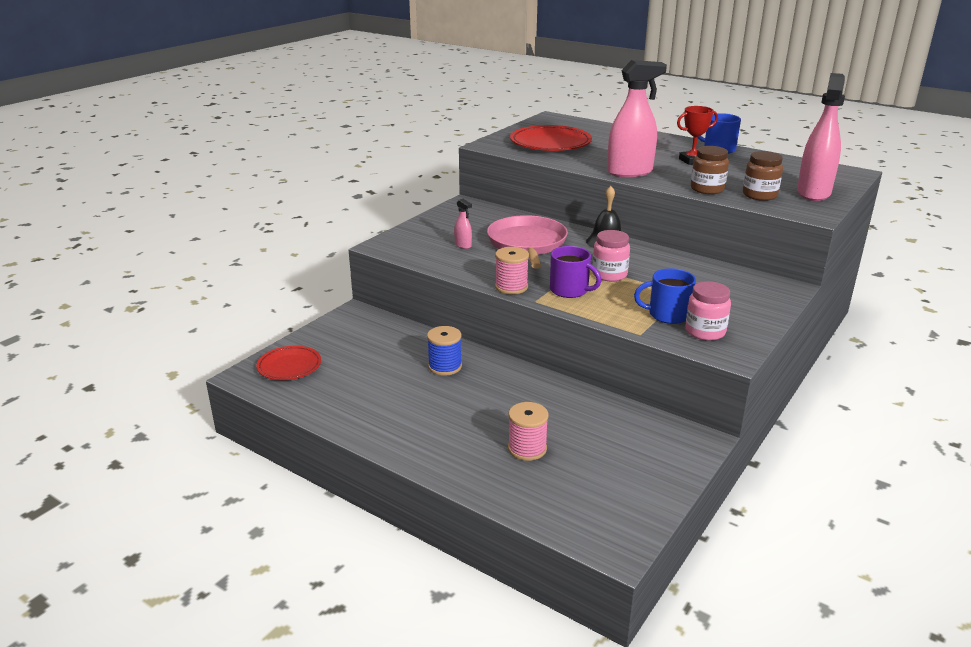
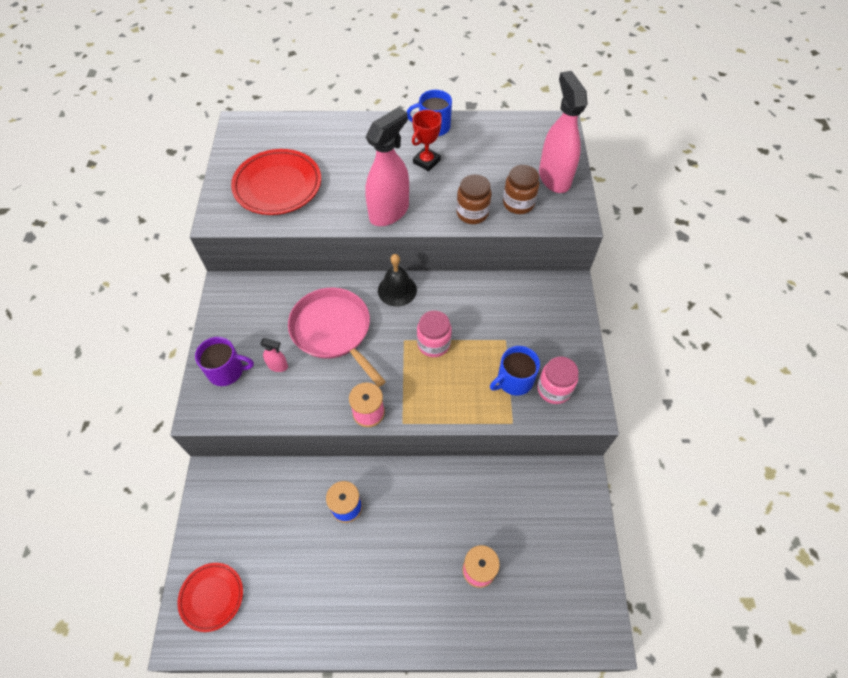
camera: 35 degrees left, 30 degrees up
purple mug [550,246,601,298] -> purple mug moved to [195,337,254,386]

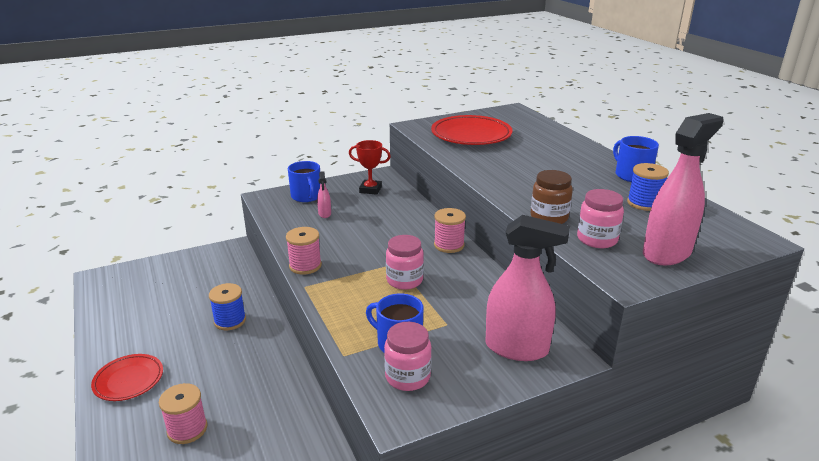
camera: 65 degrees right, 30 degrees down
red plate [177,563,243,632] -> red plate moved to [91,354,163,401]
purple mug [195,337,254,386] -> blue mug [288,161,320,202]
pink pan [288,287,386,387] -> none
pink spray bottle [365,107,409,226] -> pink spray bottle moved to [486,215,570,361]
black bell [378,254,417,307] -> pink spool [434,208,466,253]
red trophy [412,110,442,171] -> red trophy moved to [349,140,391,195]
brown jar [503,165,539,214] -> pink jar [577,189,624,248]
none -> blue spool [627,163,669,211]

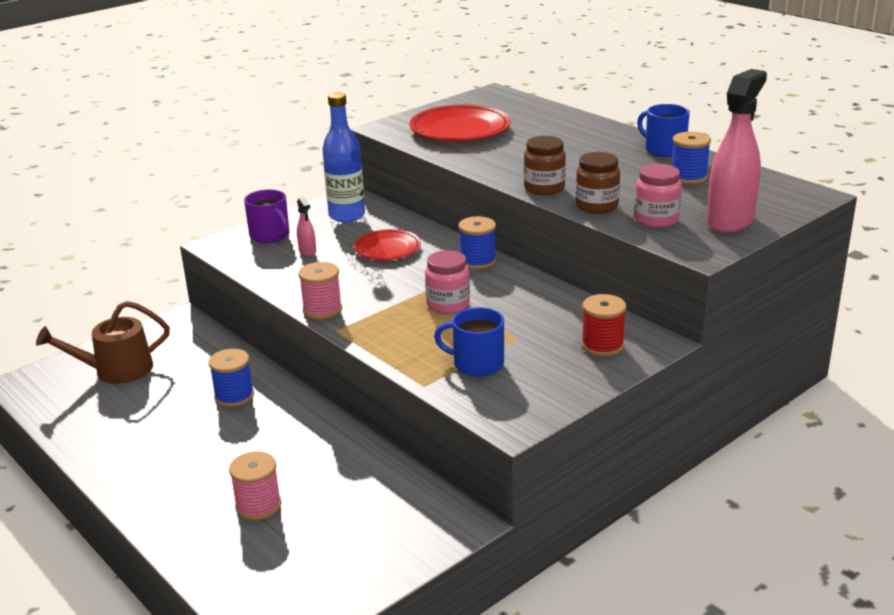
camera: 15 degrees left, 0 degrees up
red plate [91,354,163,401] -> red plate moved to [354,229,421,260]
blue mug [288,161,320,202] -> purple mug [244,189,289,243]
red trophy [349,140,391,195] -> blue bottle [322,92,365,222]
pink jar [384,322,432,391] -> none
pink spool [434,208,466,253] -> blue spool [459,216,496,269]
pink spray bottle [486,215,570,361] -> red spool [581,294,626,356]
none -> brown watering can [36,301,170,384]
none -> brown jar [524,136,566,195]

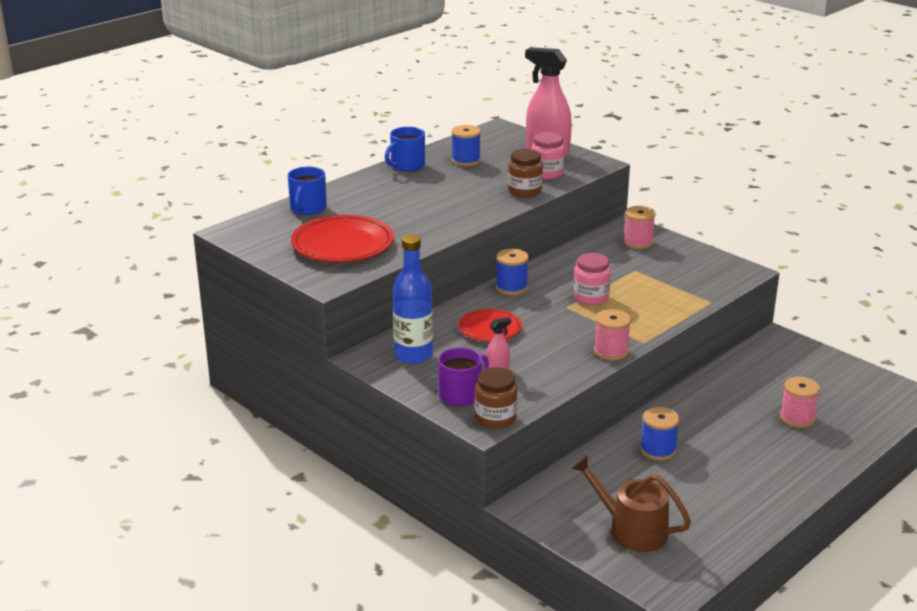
camera: 95 degrees left, 0 degrees up
brown watering can [36,301,170,384] -> brown watering can turned 150 degrees clockwise [571,455,691,552]
blue mug [434,307,504,376] -> blue mug moved to [288,167,327,215]
brown jar [524,136,566,195] -> brown jar moved to [475,367,517,429]
red spool [581,294,626,356] -> pink spool [623,206,656,249]

